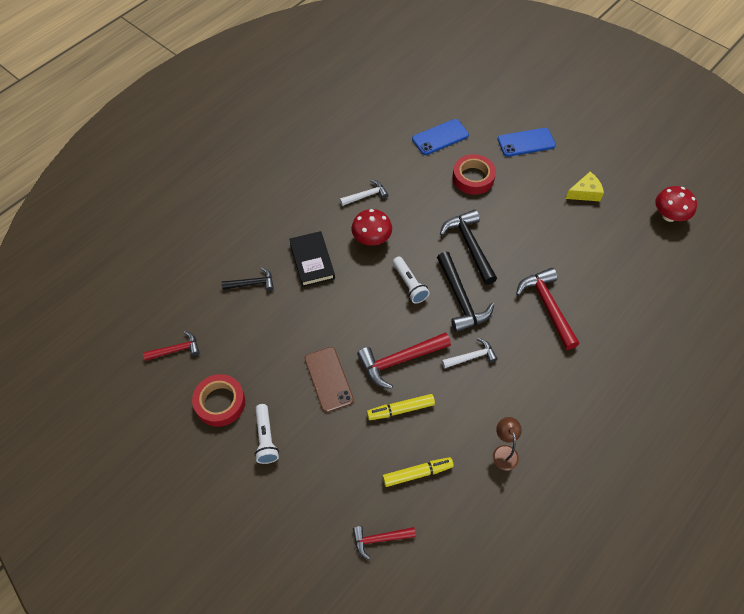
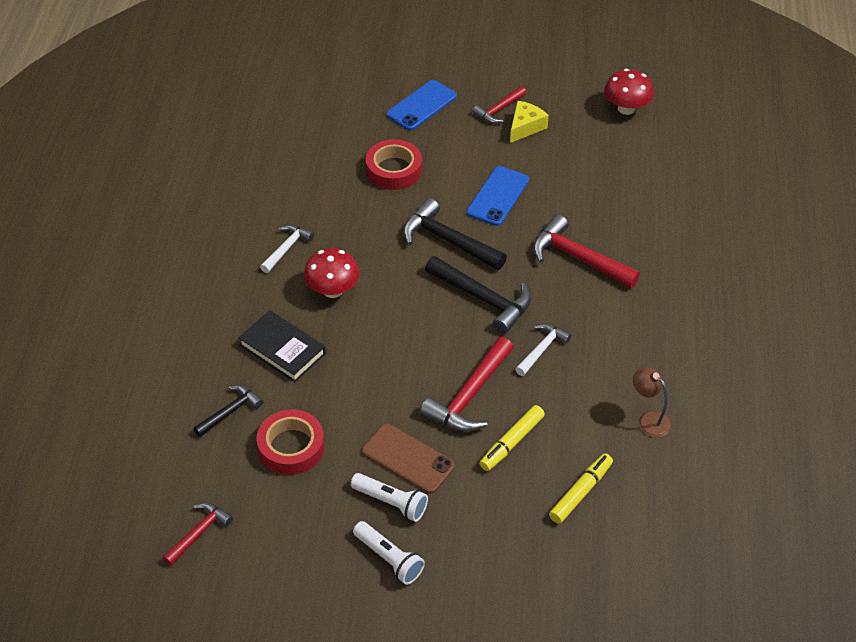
camera: 35 degrees left, 10 degrees down
red tape [192,374,245,427] -> red tape moved to [257,409,325,475]
red hammer [353,526,416,560] -> red hammer moved to [472,86,526,124]
white flashlight [393,257,430,304] -> white flashlight moved to [351,473,428,522]
blue phone [412,119,469,155] -> blue phone moved to [467,166,529,226]

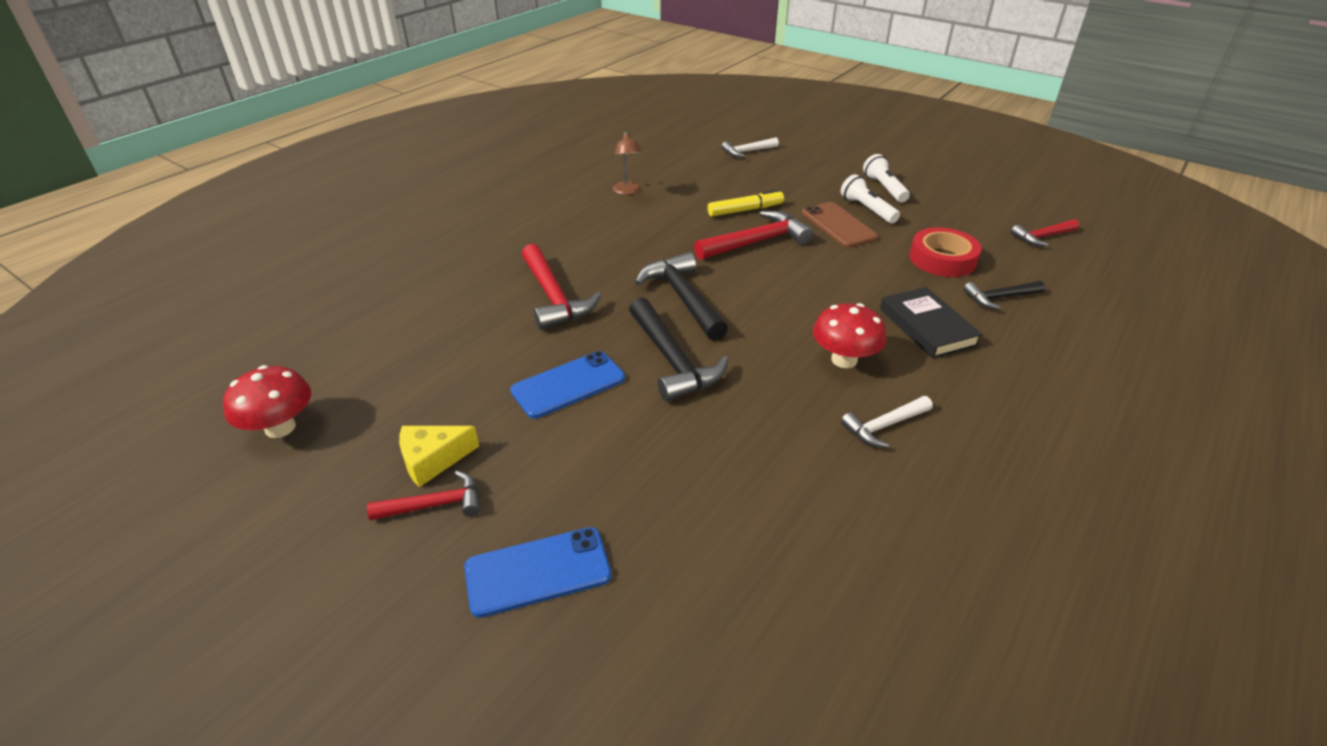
camera: 150 degrees left, 10 degrees down
red tape [366,139,422,190] -> none
white hammer [515,323,571,376] -> white hammer moved to [721,138,779,157]
yellow marker [549,453,613,524] -> none

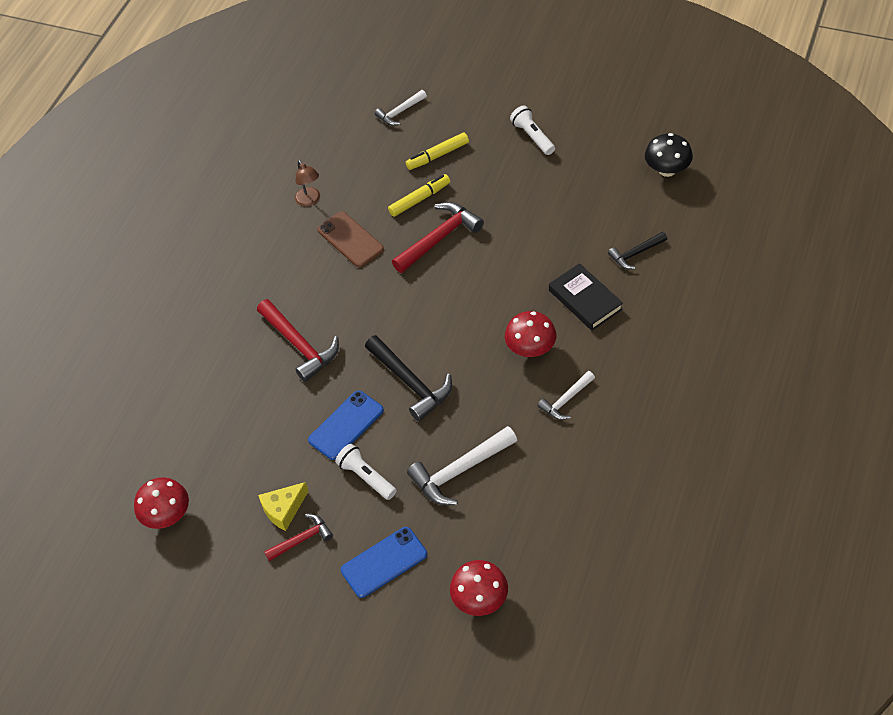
camera: 10 degrees left, 15 degrees up
black hammer [635,252,728,341] -> none
brown phone [802,202,878,248] -> brown phone moved to [317,211,384,267]
white flashlight [841,174,900,224] -> white flashlight moved to [335,444,397,500]
red tape [910,227,982,277] -> none
red hammer [1011,219,1079,246] -> black mushroom [645,133,693,177]
none -> yellow marker [406,132,469,170]
none -> white hammer [407,426,517,505]
none -> red mushroom [450,560,508,616]

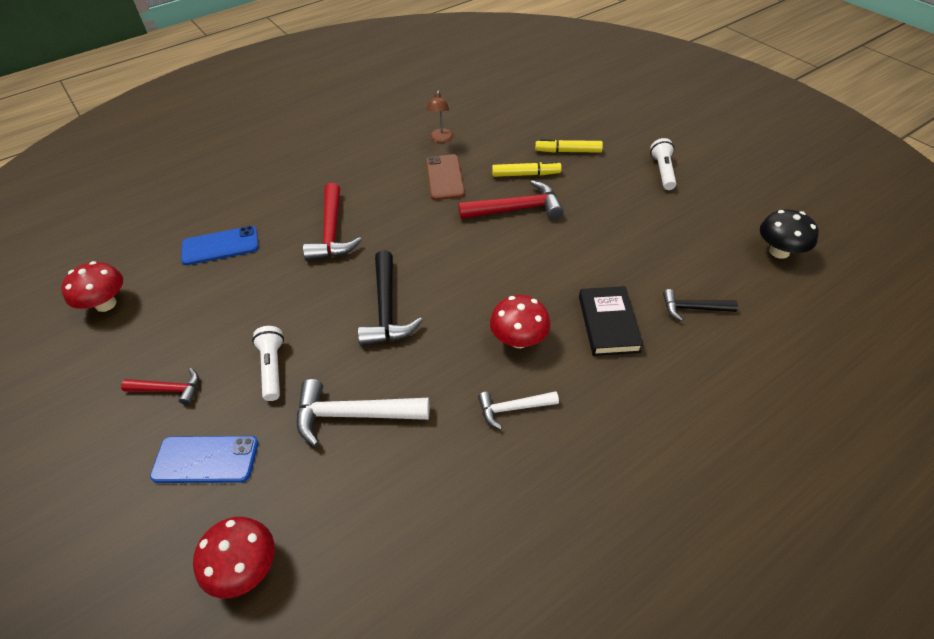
camera: 30 degrees right, 5 degrees down
yellow cheese [258,482,309,531] -> none
blue phone [308,391,384,460] -> blue phone moved to [181,226,259,265]
white hammer [375,90,427,126] -> none

